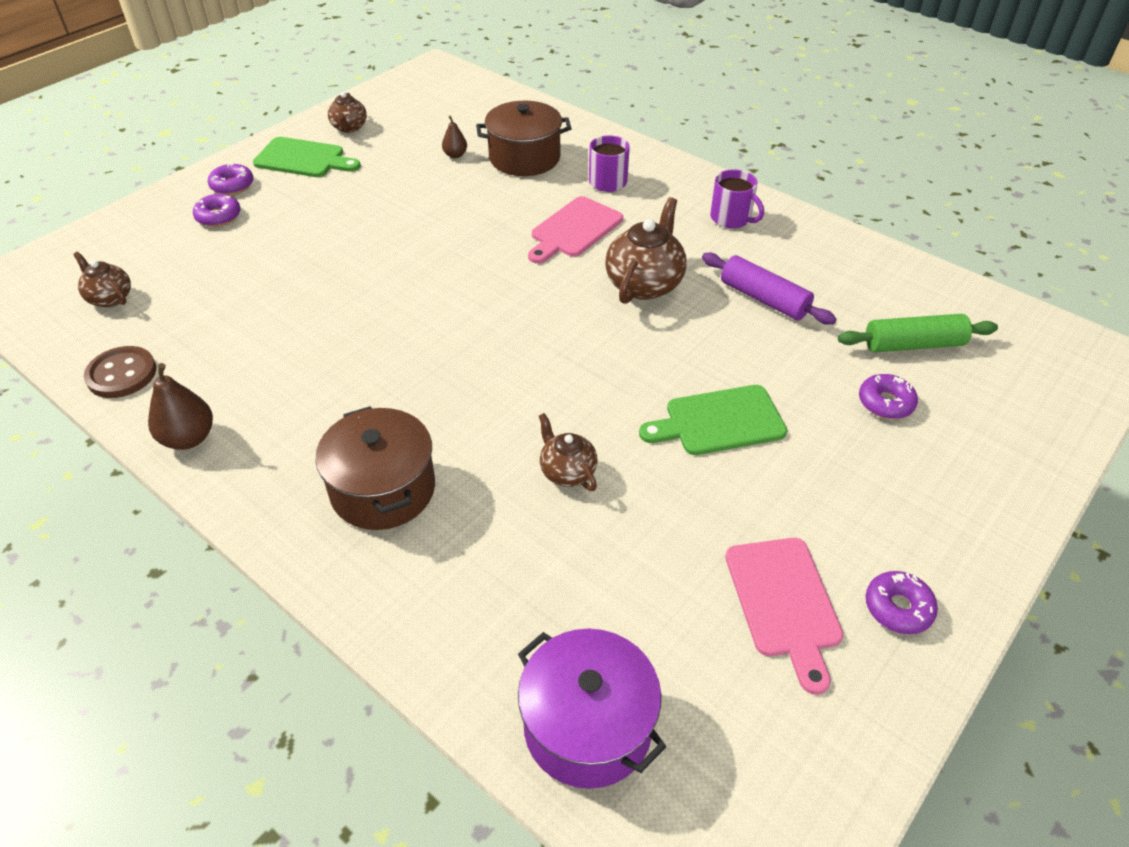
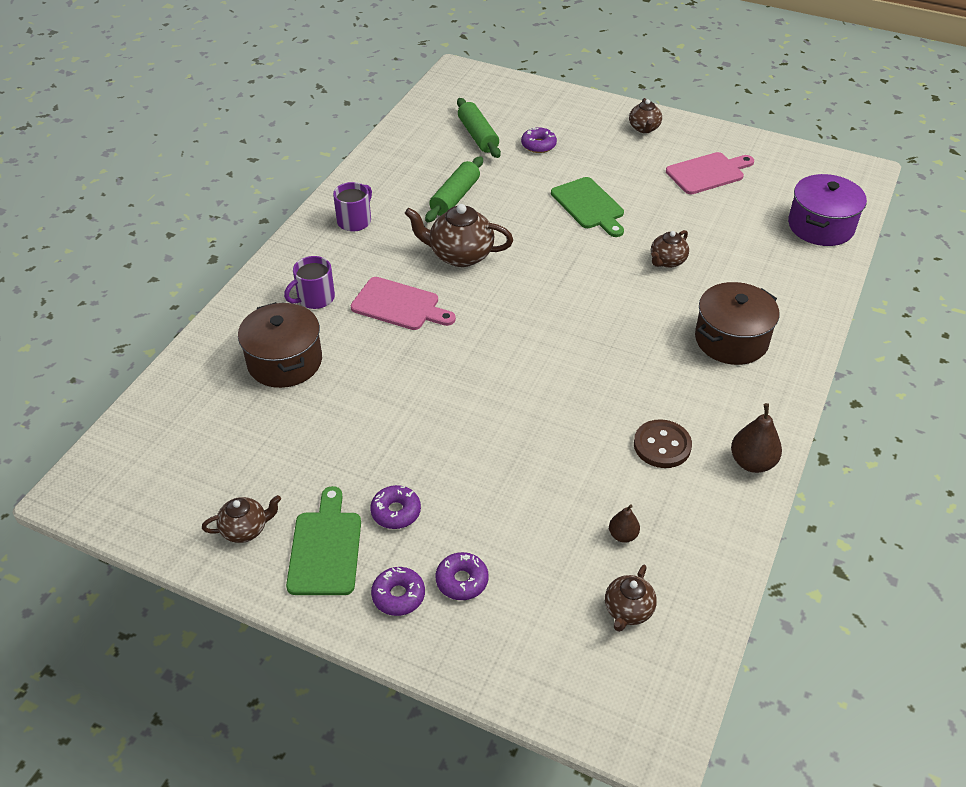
camera: 105 degrees left, 0 degrees up
brown button [84,346,156,398] -> brown button moved to [634,419,692,468]
brown pear [442,116,467,158] -> brown pear moved to [609,504,640,543]
purple rolling pin [702,253,836,325] -> green rolling pin [425,156,483,222]
purple donut [866,571,938,634] -> purple donut moved to [370,485,421,529]
none -> brown teapot [629,98,662,133]

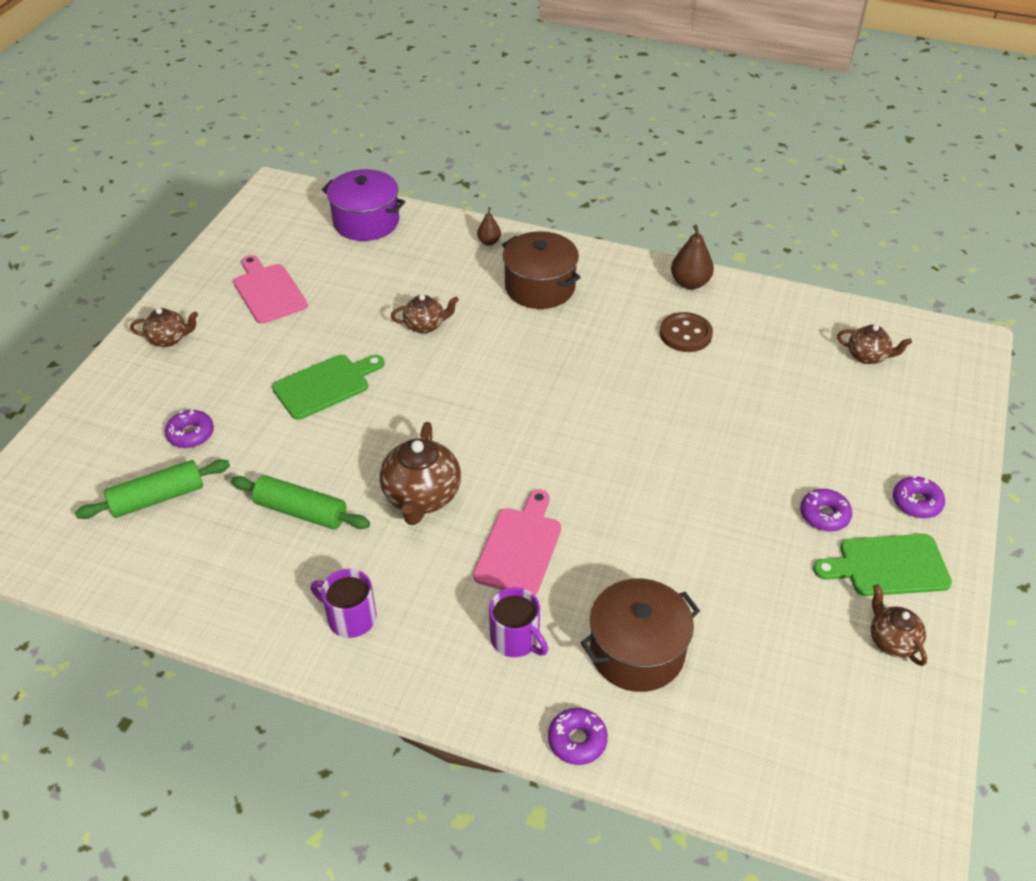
camera: 95 degrees left, 0 degrees up
purple donut [436,552,489,600] -> purple donut moved to [548,708,608,765]
brown pear [609,504,640,543] -> brown pear moved to [477,207,501,245]
brown teapot [651,230,689,268] -> brown teapot turned 45 degrees counterclockwise [391,294,459,333]

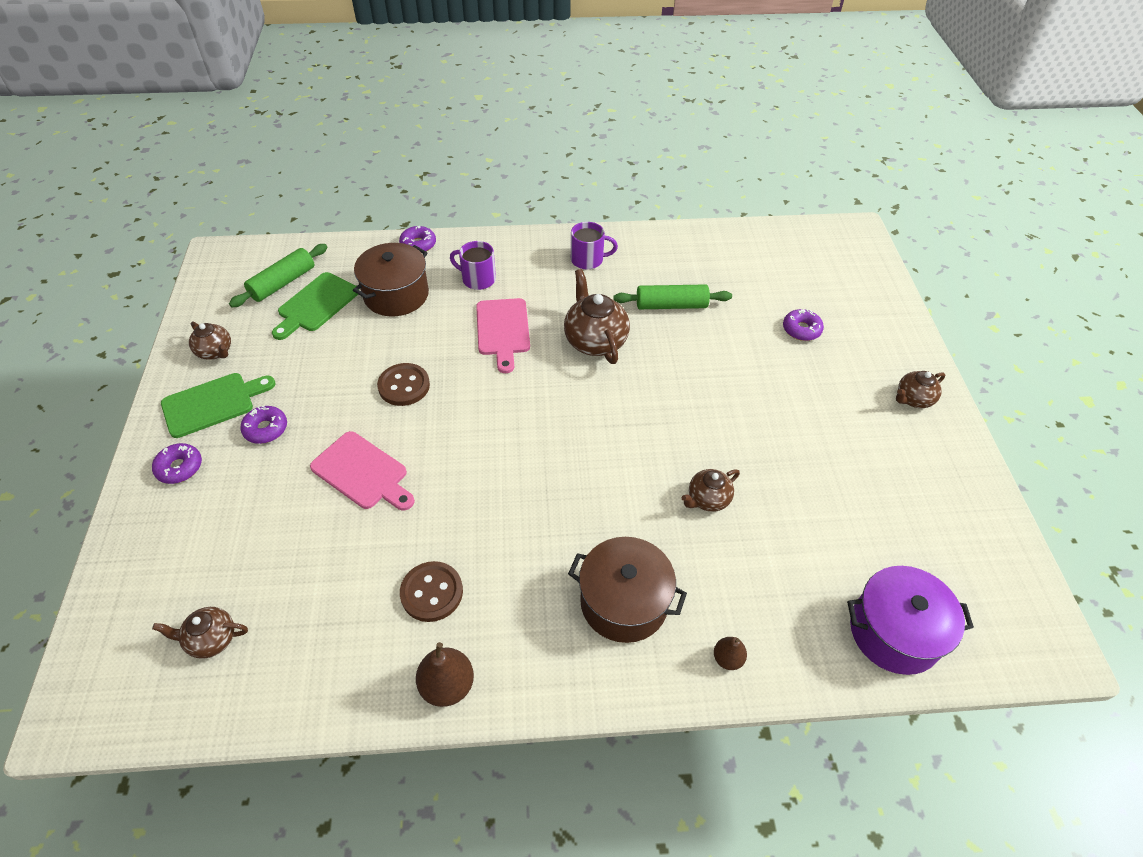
camera: 155 degrees right, 5 degrees up
green rolling pin [75,459,230,519] -> green rolling pin moved to [229,244,327,307]
pink cutting board [233,255,308,324] -> pink cutting board moved to [310,431,415,511]
green cutting board [272,355,384,420] -> green cutting board moved to [272,272,358,340]
none -> brown button [377,363,430,406]

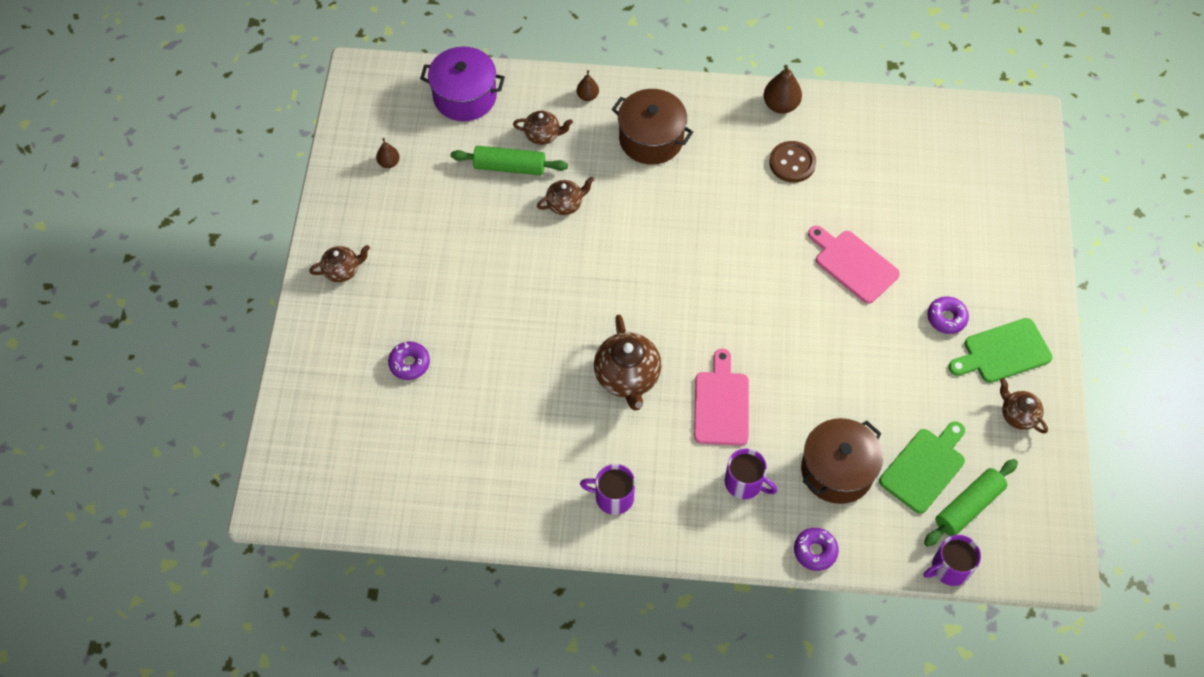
camera: 170 degrees left, 10 degrees up
purple donut [152,443,202,484] -> none
brown teapot [152,607,248,659] -> brown teapot moved to [513,111,573,145]
brown button [377,363,430,406] -> none
green rolling pin [613,284,732,309] -> green rolling pin moved to [450,146,568,175]
none -> brown pear [376,138,400,168]
none -> purple mug [924,535,981,586]

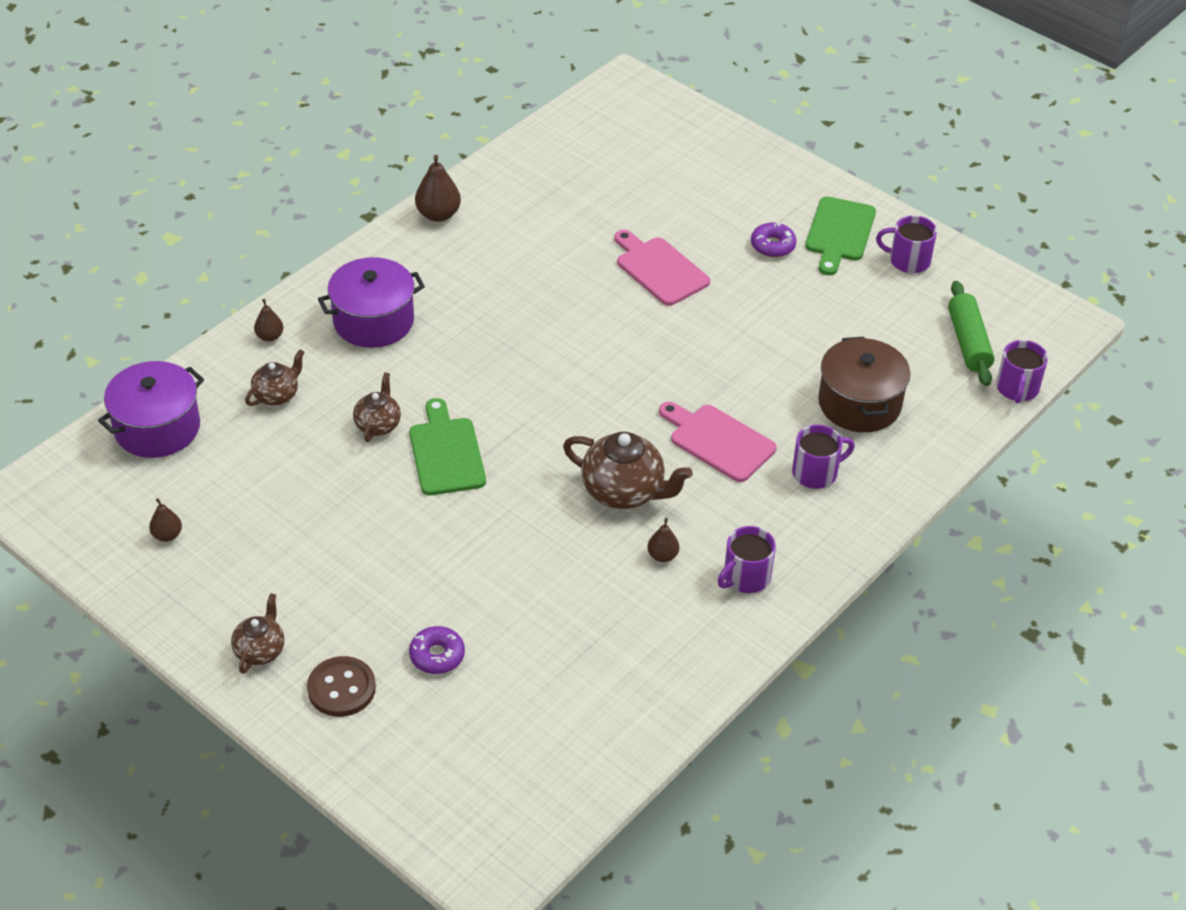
camera: 55 degrees left, 15 degrees down
green rolling pin [450,146,568,175] -> none
brown pot [612,89,693,165] -> purple pot [318,257,425,348]
brown button [769,141,816,183] -> brown button moved to [307,656,376,717]
purple donut [794,528,839,571] -> none
pink cutting board [808,226,900,304] -> pink cutting board turned 60 degrees clockwise [614,230,710,306]
green cutting board [879,421,965,514] -> green cutting board moved to [409,398,486,495]
brown teapot [1000,378,1048,434] -> purple mug [876,215,937,273]
none -> brown pear [647,518,679,562]

